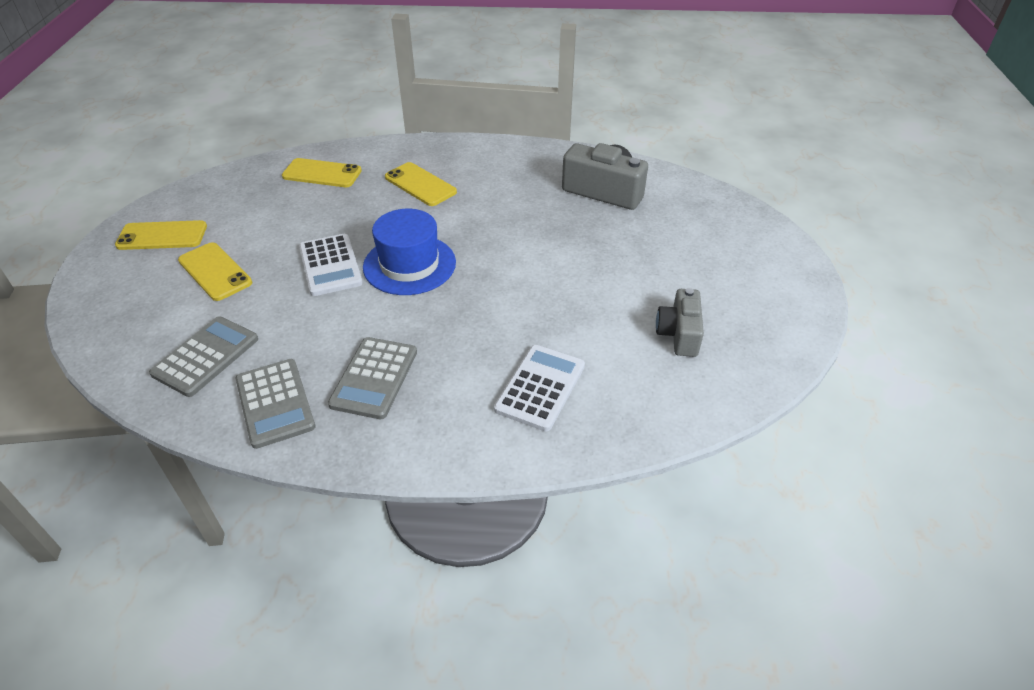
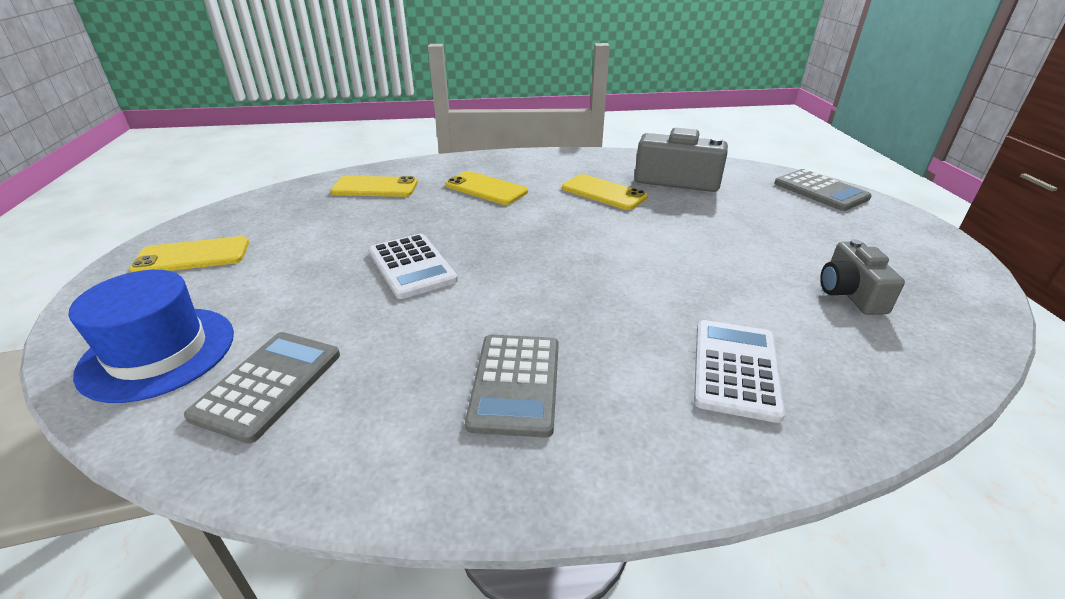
camera: 10 degrees left, 10 degrees down
yellow phone [178,242,252,301] -> yellow phone moved to [562,174,648,210]
grey calculator [236,359,315,449] -> grey calculator moved to [774,169,872,211]
blue hat [363,209,456,295] -> blue hat moved to [69,270,234,403]

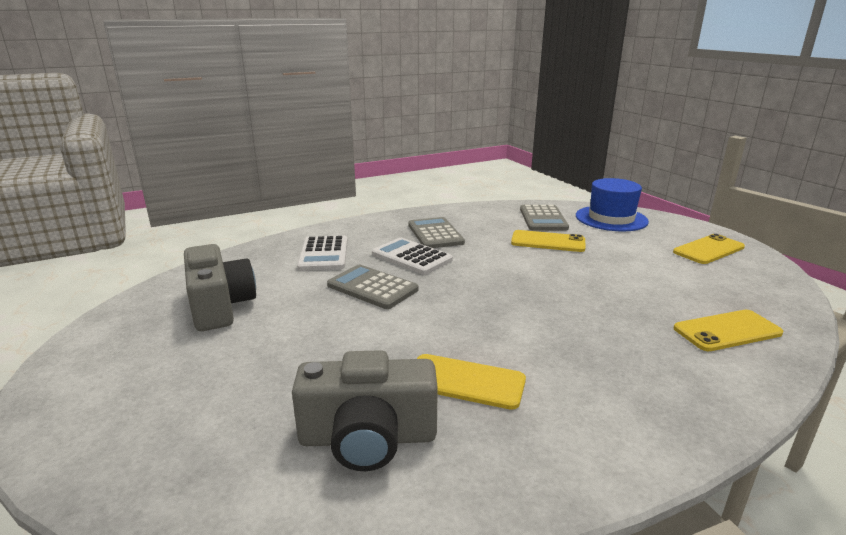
camera: 160 degrees right, 10 degrees down
white calculator [369,234,458,299] -> white calculator moved to [372,238,453,275]
yellow phone [445,171,528,205] -> yellow phone moved to [511,230,586,252]
grey calculator [774,169,872,211] -> grey calculator moved to [327,265,418,309]
grey camera [820,239,905,315] -> grey camera [184,244,256,331], size x1.53

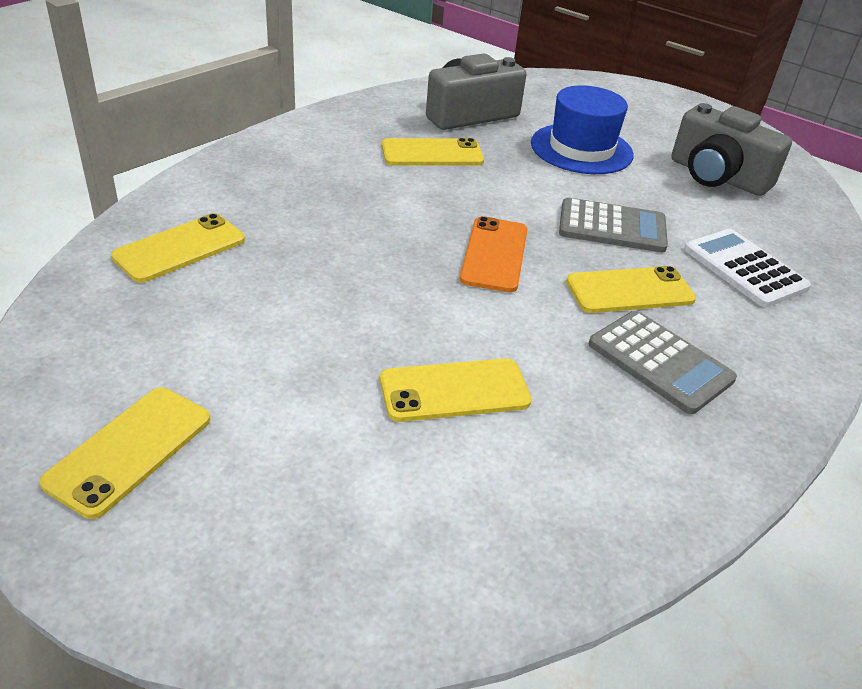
camera: 150 degrees right, 15 degrees up
white calculator [372,238,453,275] -> yellow phone [566,266,696,313]
grey calculator [520,205,569,231] -> none
blue hat [576,178,649,231] -> blue hat moved to [531,85,633,174]
none -> orange phone [460,216,528,292]

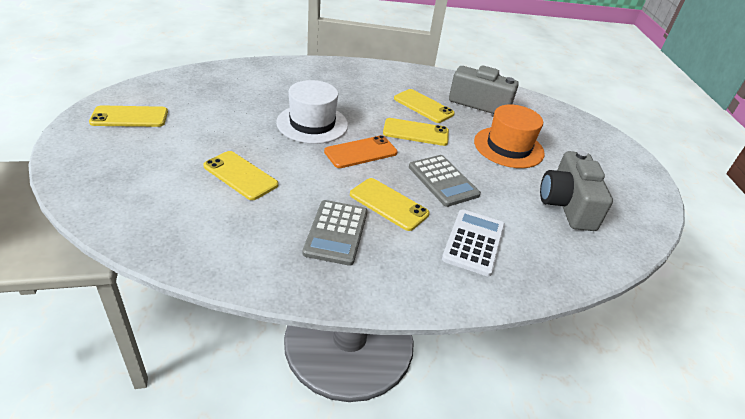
camera: 50 degrees right, 0 degrees up
yellow phone [111,213,245,283] -> yellow phone moved to [383,118,449,146]
blue hat [531,85,633,174] -> orange hat [474,104,545,168]
none -> white hat [276,80,348,144]

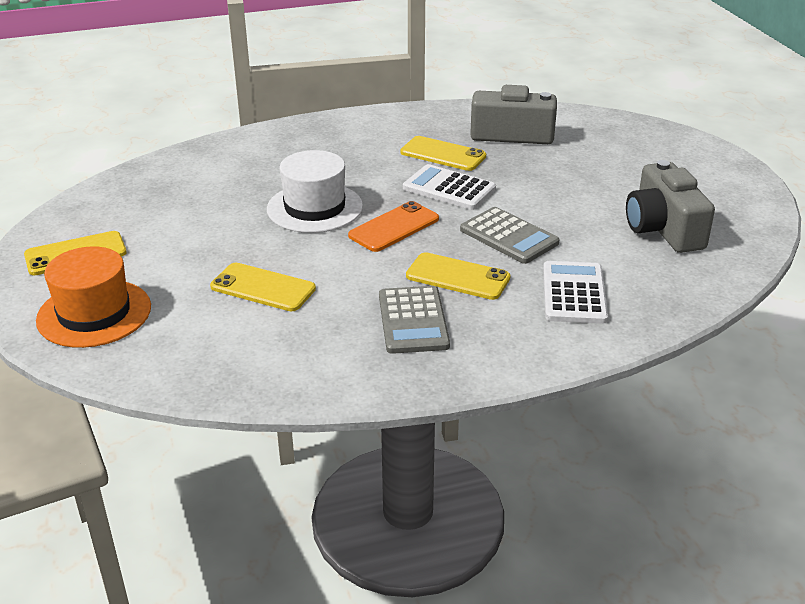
camera: 10 degrees left, 5 degrees down
yellow phone [383,118,449,146] -> white calculator [403,164,496,210]
orange hat [474,104,545,168] -> orange hat moved to [36,246,151,348]

